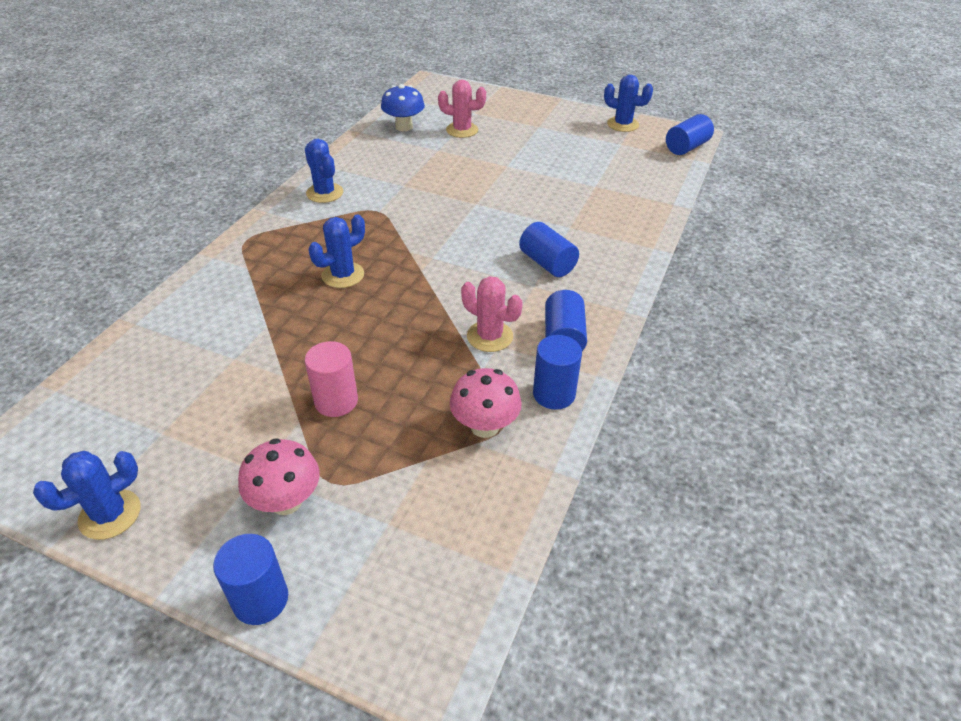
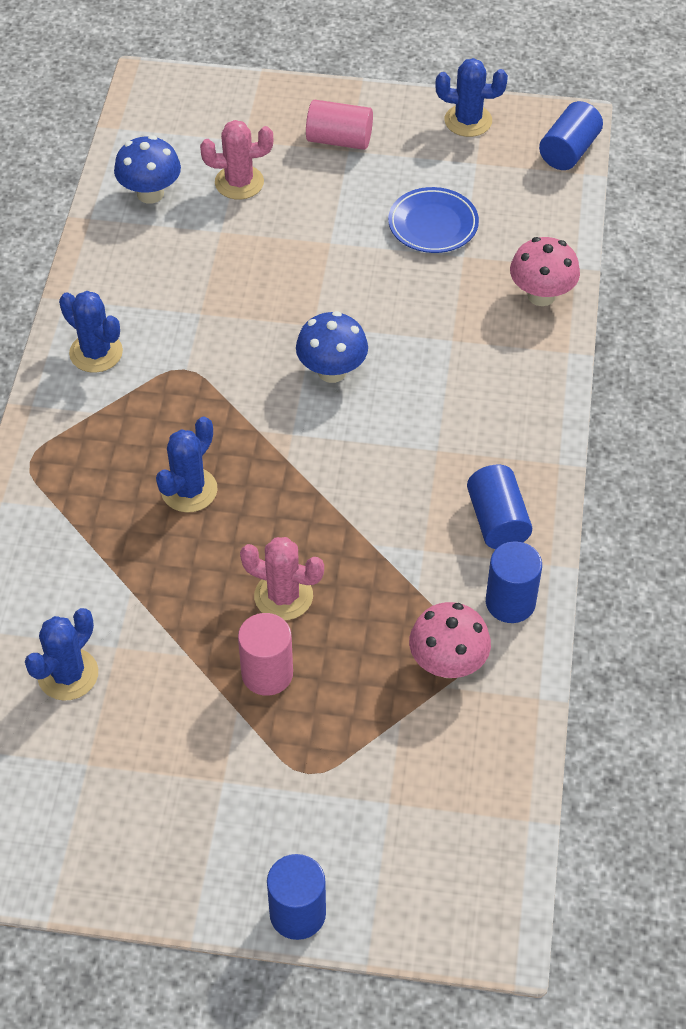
camera: 15 degrees left, 10 degrees up
blue cactus [33,451,141,540] -> blue cactus moved to [25,608,98,701]
pink mushroom [238,438,320,515] -> pink mushroom moved to [510,237,580,306]
pink cactus [461,276,522,352] -> pink cactus moved to [240,537,324,620]
blue cylinder [519,222,579,277] -> none
none -> blue mushroom [296,311,368,383]
none -> pink cylinder [306,100,373,150]
none -> blue plate [388,187,479,253]

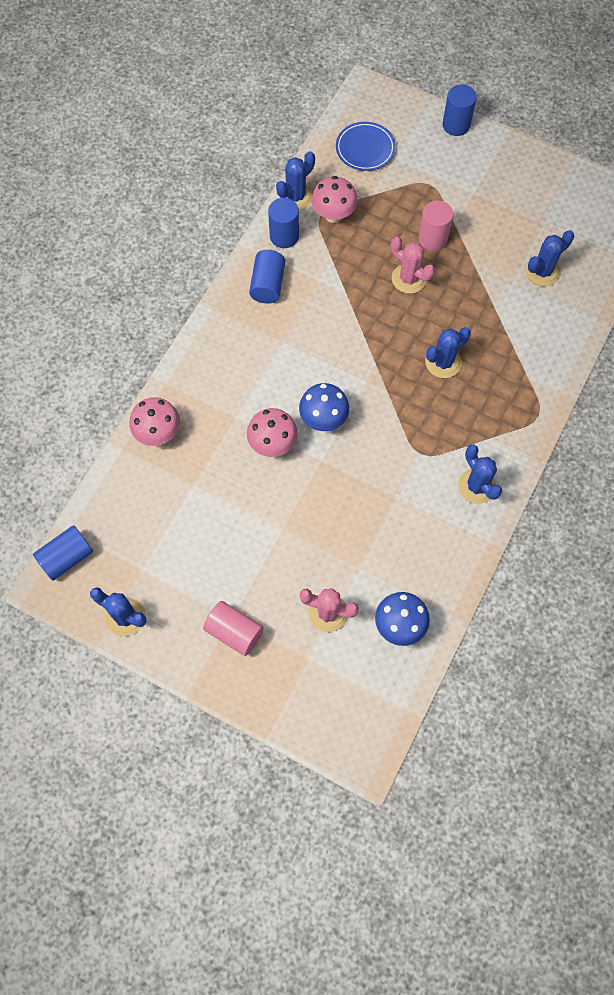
camera: 160 degrees left, 15 degrees up
blue plate [388,187,479,253] -> blue plate moved to [336,122,396,171]
none -> pink mushroom [247,408,298,457]
none -> blue cactus [276,151,315,210]

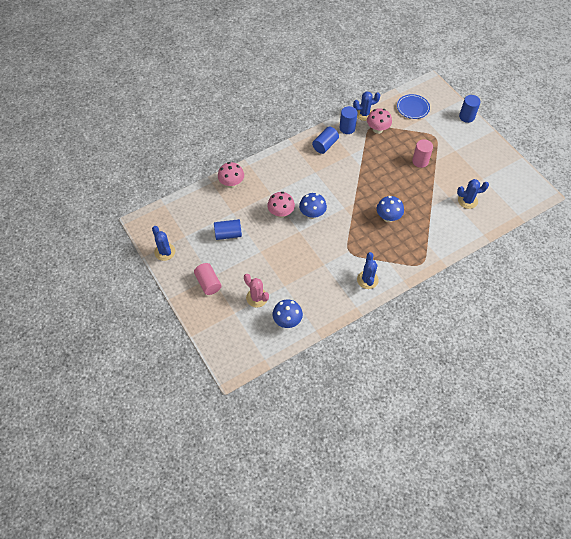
camera: 30 degrees right, 10 degrees down
blue cylinder [33,525,93,581] -> blue cylinder moved to [214,219,242,240]
pink cactus [391,237,435,294] -> none
blue cactus [425,327,471,378] -> blue mushroom [377,196,404,222]

